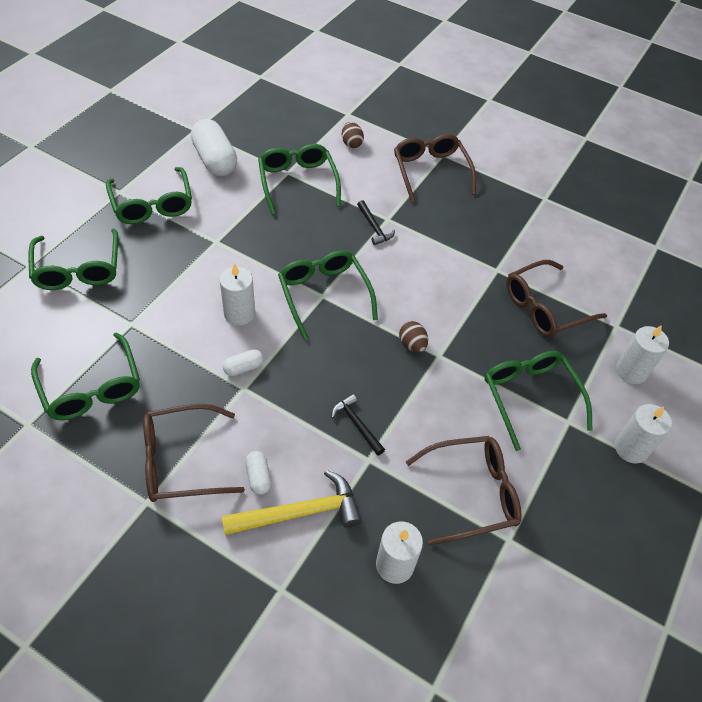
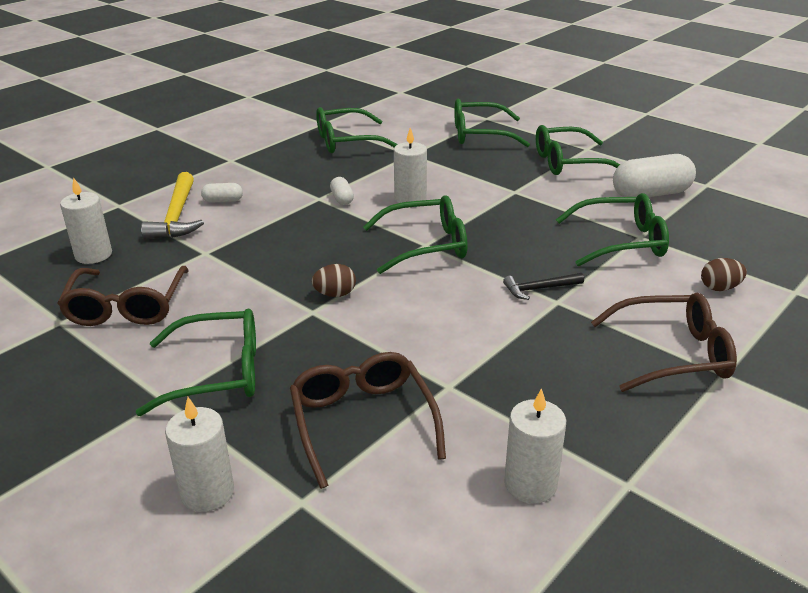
camera: 105 degrees right, 20 degrees down
brown glasses [143,404,245,502] -> none
black hammer [331,394,385,456] -> none
white candle [615,404,672,463] -> white candle moved to [504,388,566,504]

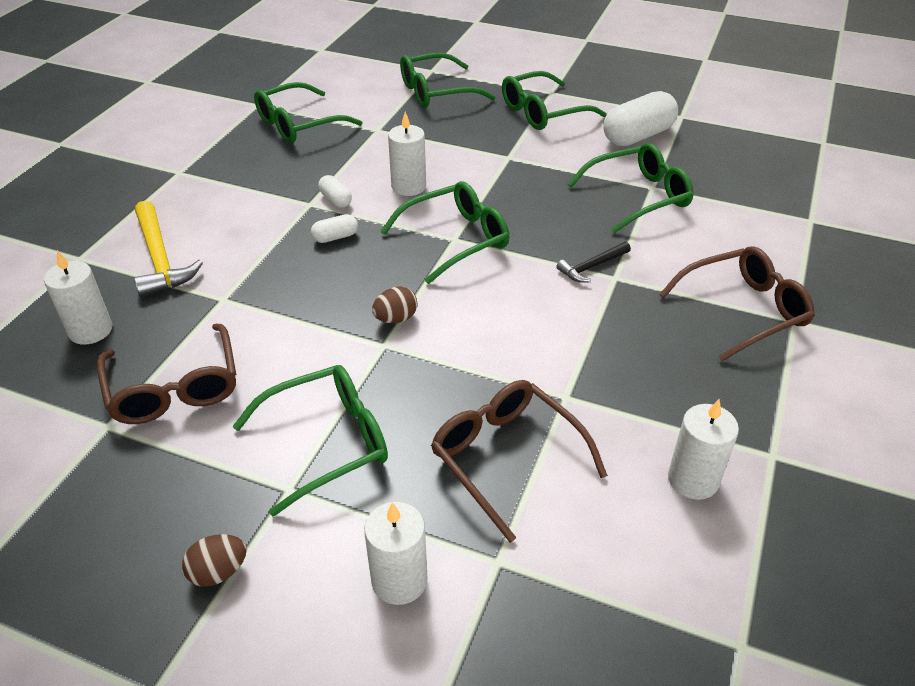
camera: 20 degrees left, 10 degrees up
white capsule [201,183,243,203] -> white capsule moved to [311,214,358,243]
brown egg [701,258,747,291] -> brown egg moved to [182,534,247,587]

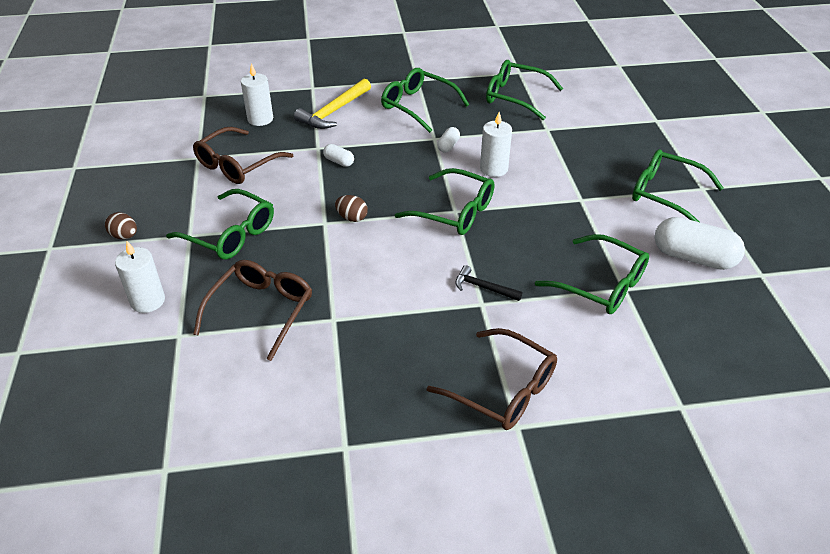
camera: 60 degrees right, 0 degrees up
white capsule [311,214,358,243] -> white capsule moved to [323,144,354,167]
green glasses [400,53,495,108] -> green glasses moved to [381,68,469,133]
white candle [668,399,739,500] -> none

